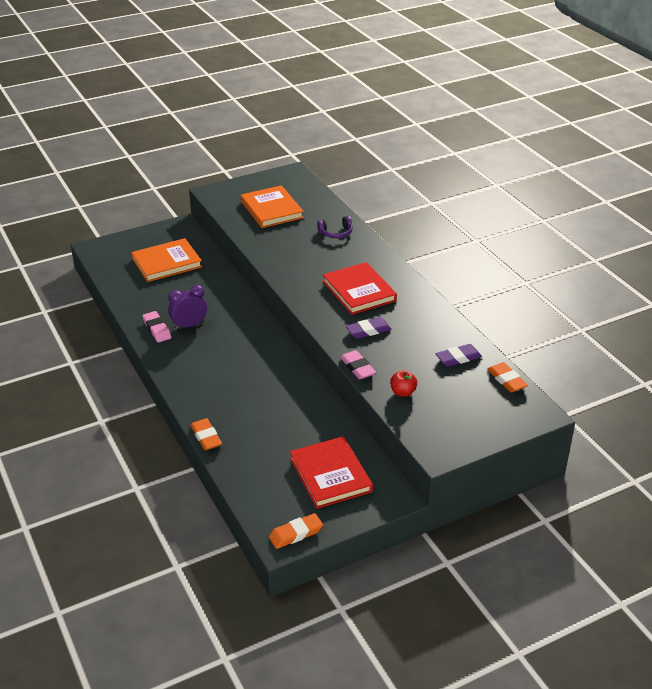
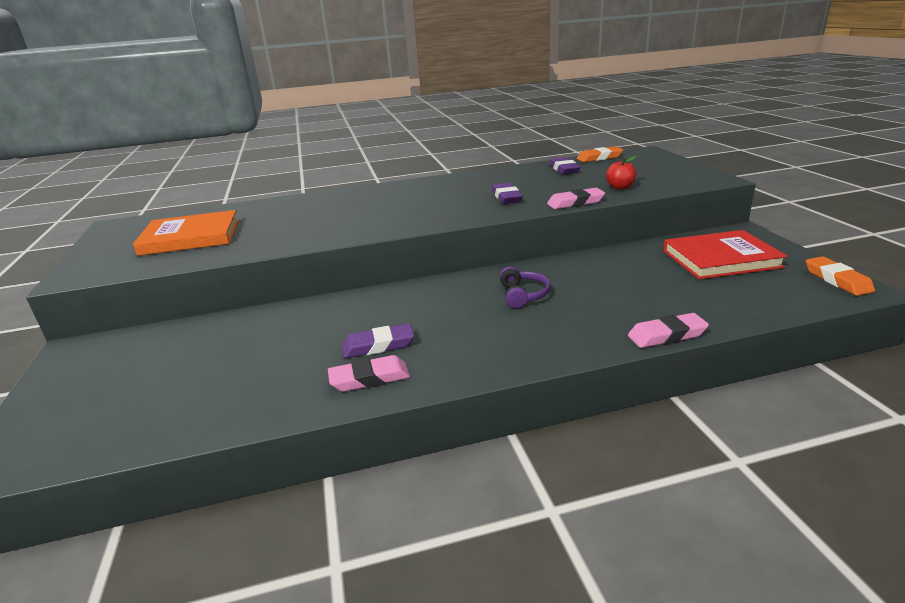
camera: 75 degrees left, 10 degrees down
orange book [131,238,202,282] -> none
purple clock [168,285,207,329] -> purple eraser [342,324,414,358]
orange eraser [190,418,222,450] -> pink eraser [628,313,709,348]
purple headphones [317,216,353,238] -> purple headphones moved to [499,267,551,308]
red book [323,262,397,315] -> none

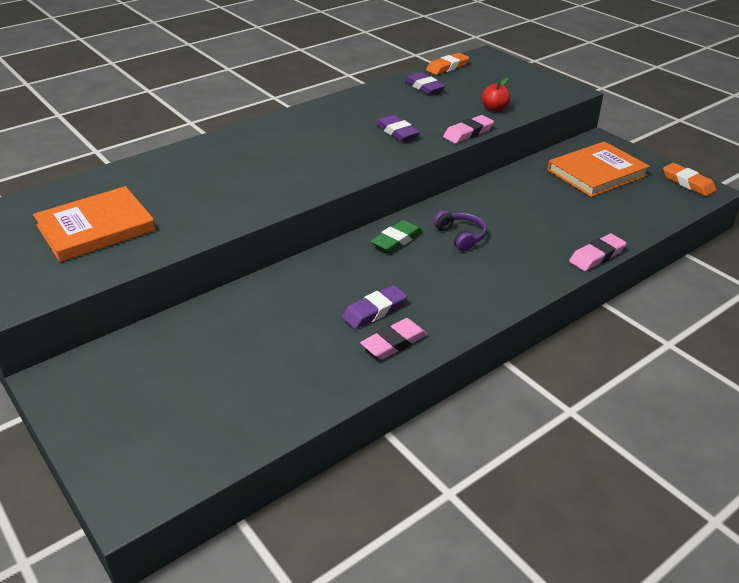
camera: 25 degrees left, 10 degrees up
red book [663,230,788,279] -> orange book [547,141,650,197]
none -> green eraser [371,220,423,253]

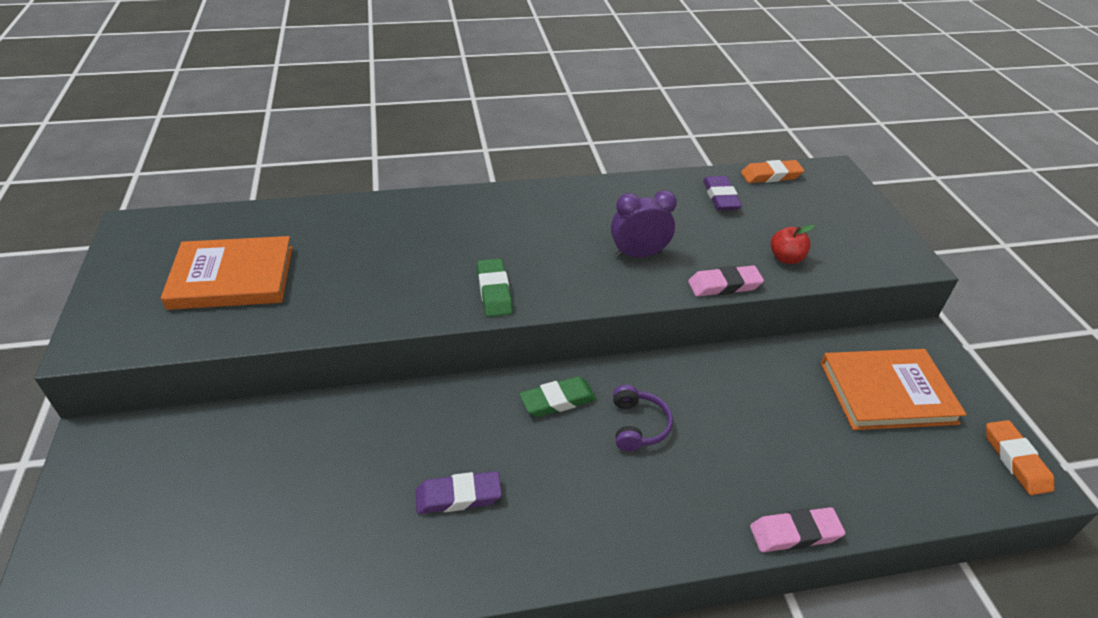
camera: 25 degrees right, 5 degrees up
pink eraser [360,318,428,360] -> none
purple eraser [376,115,420,142] -> purple clock [611,190,677,258]
none -> green eraser [477,259,513,317]

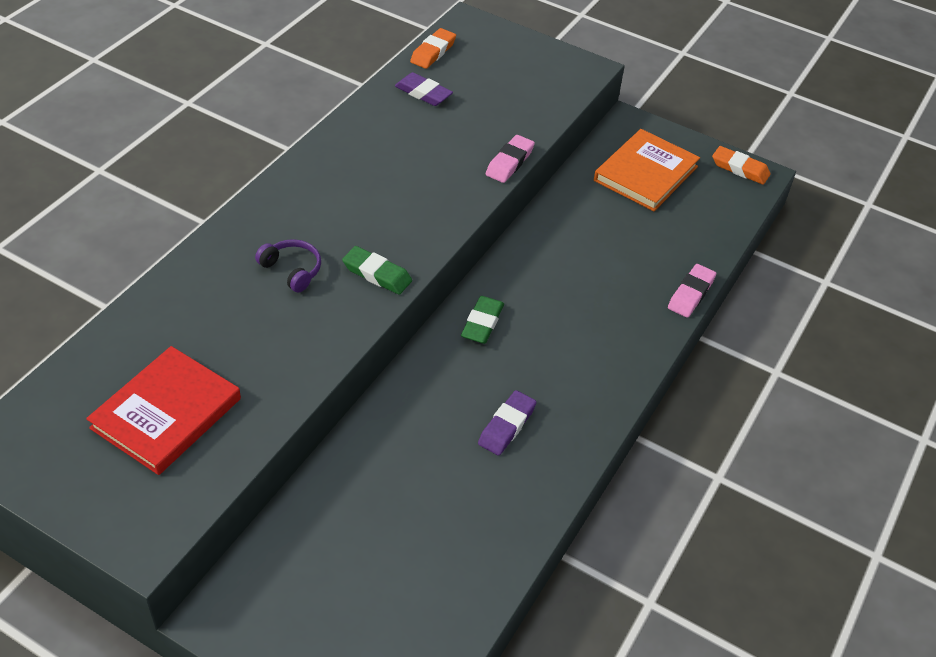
camera: 50 degrees left, 5 degrees up
orange book [161,236,293,310] -> red book [86,346,241,475]
purple clock [611,190,677,258] -> none
purple headphones [613,385,673,451] -> purple headphones moved to [255,239,321,292]
red apple [771,225,815,264] -> none

